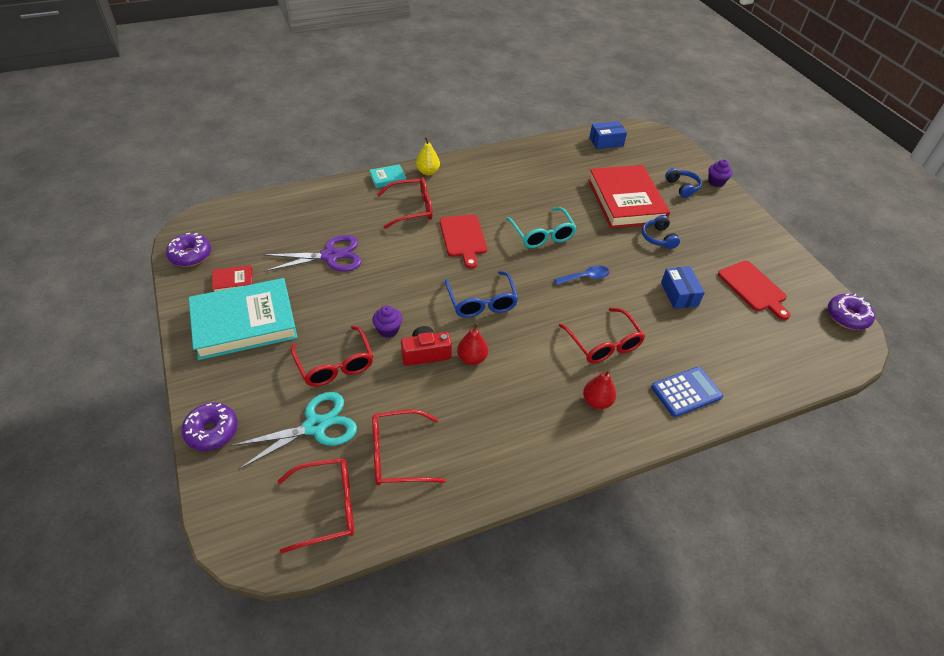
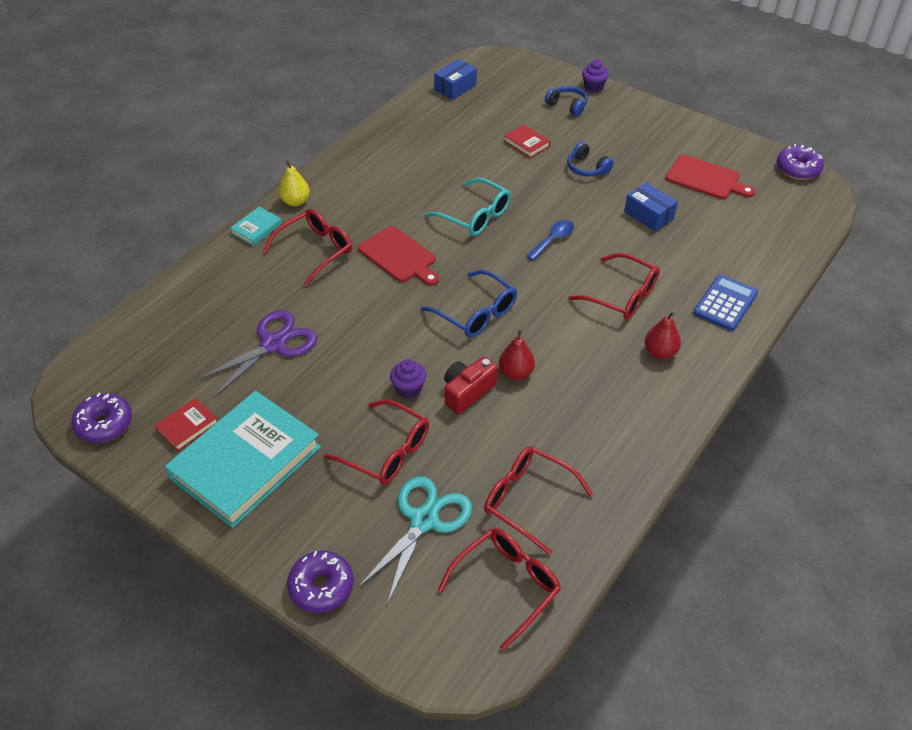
camera: 30 degrees left, 0 degrees up
red glasses [372,409,446,486] -> red glasses turned 75 degrees clockwise [484,446,593,555]
red book [588,165,670,228] -> red book [504,124,550,158], size x0.42

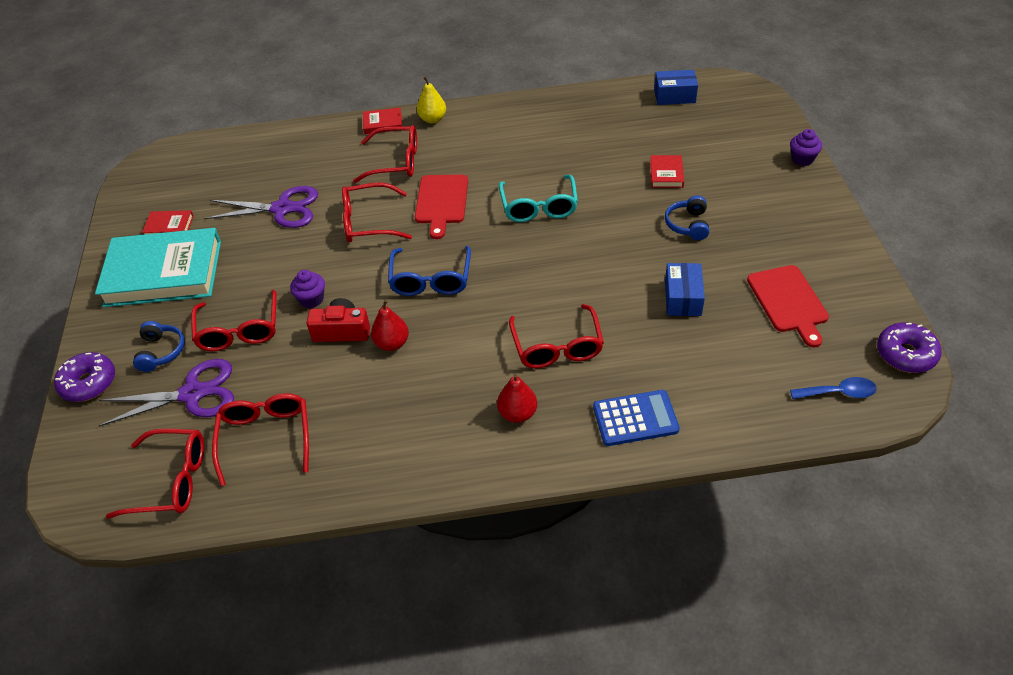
camera: 50 degrees right, 0 degrees up
purple donut [71,393,132,443] -> none
turquoise book [230,207,282,246] -> red book [363,108,402,134]
turquoise scissors [357,476,472,605] -> purple scissors [99,359,234,427]
blue spoon [527,220,574,260] -> blue spoon moved to [790,377,877,399]
blue headphones [545,86,588,116] -> blue headphones moved to [133,321,185,372]
none -> red glasses [342,183,412,242]

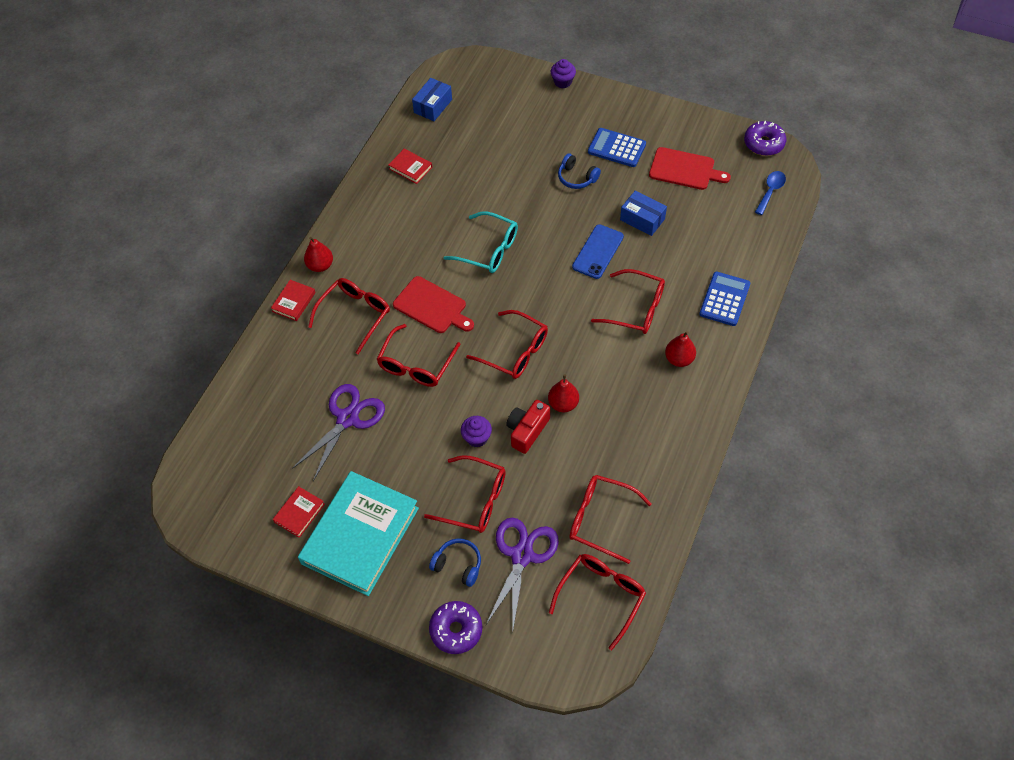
camera: 60 degrees left, 10 degrees up
blue glasses [388,246,471,296] -> red glasses [466,310,548,379]
yellow pear [417,76,446,124] -> red pear [304,237,333,272]
red book [650,155,684,188] -> red book moved to [388,149,432,184]
none -> blue phone [572,224,624,279]
none -> blue calculator [588,128,646,167]

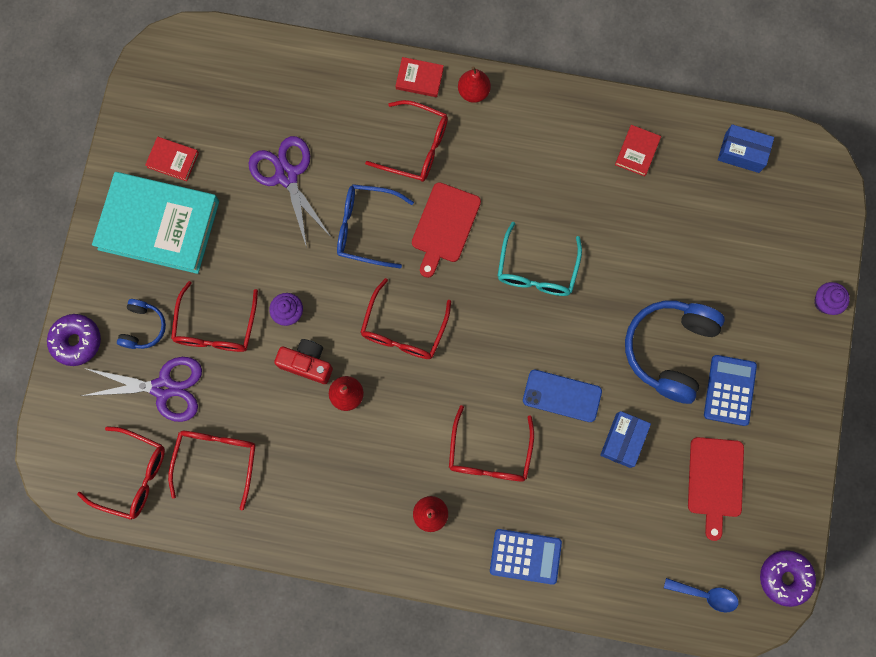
camera: 75 degrees right, 20 degrees up
purple scissors [292,384,385,481] -> purple scissors turned 135 degrees counterclockwise [249,136,331,248]
red glasses [376,324,461,387] -> blue glasses [337,184,414,268]
blue headphones [558,153,601,189] -> blue headphones [625,301,725,404], size x1.98

